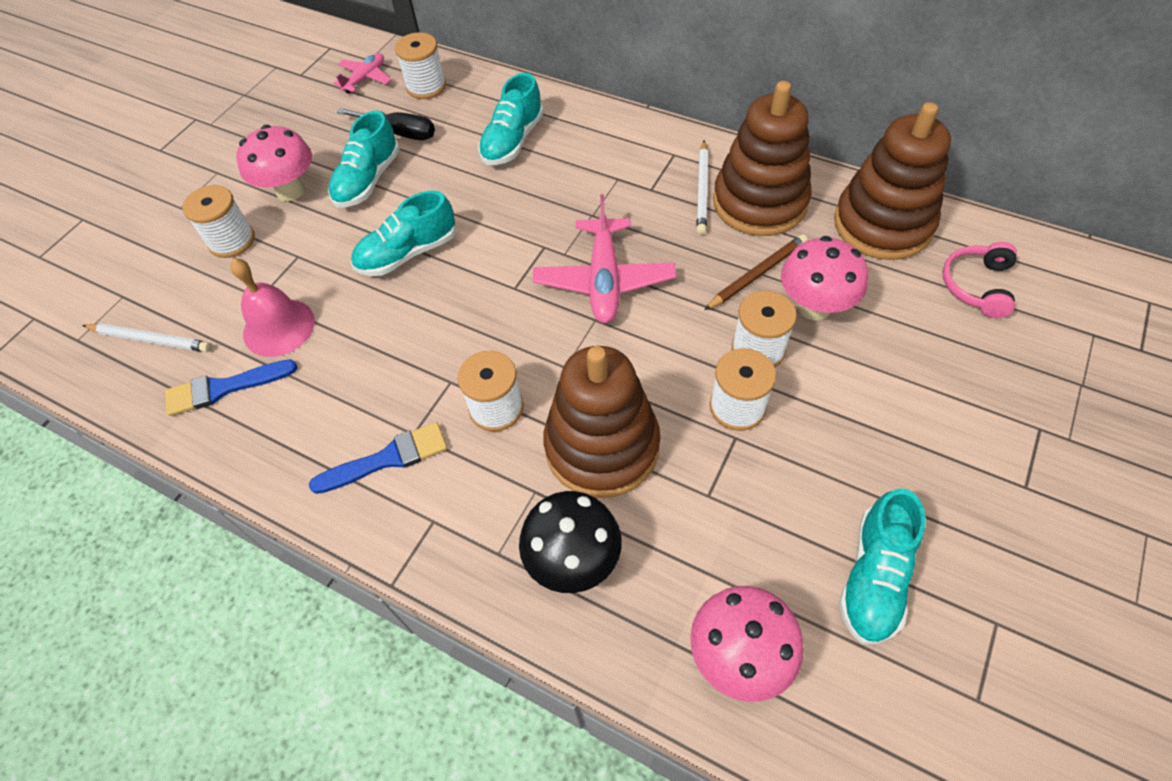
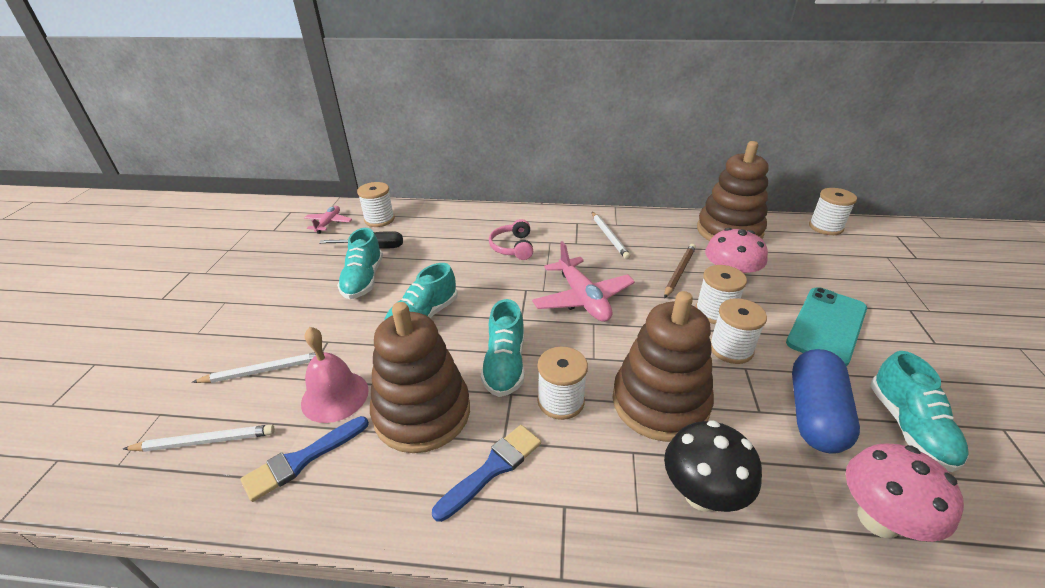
camera: 25 degrees left, 20 degrees down
white spool [183,185,255,258] -> white spool moved to [809,188,857,235]
pink mushroom [236,125,312,201] -> none
turquoise shoe [478,73,544,165] -> turquoise shoe moved to [481,299,525,397]
brown stacking toy [713,81,812,236] -> brown stacking toy moved to [370,302,470,453]
pink headphones [942,242,1017,318] -> pink headphones moved to [489,219,533,260]
none -> white pencil [192,351,324,383]
none -> turquoise phone [786,287,867,366]
none -> blue capsule [792,349,860,454]

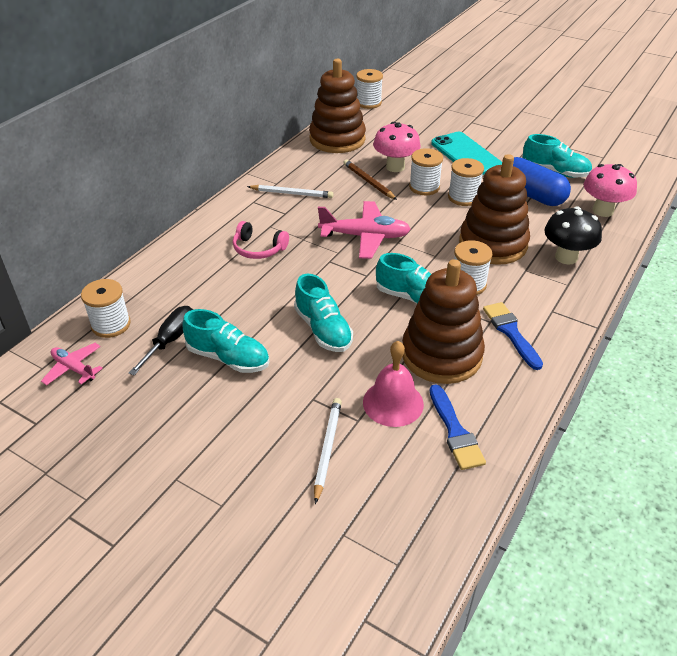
camera: 65 degrees left, 5 degrees up
white pencil [123,424,275,452] -> none

